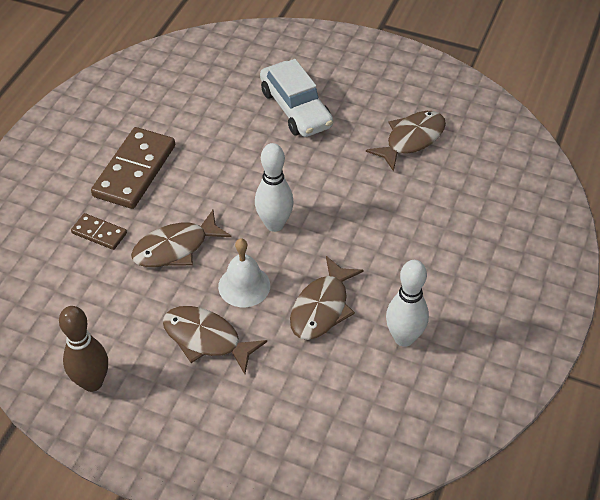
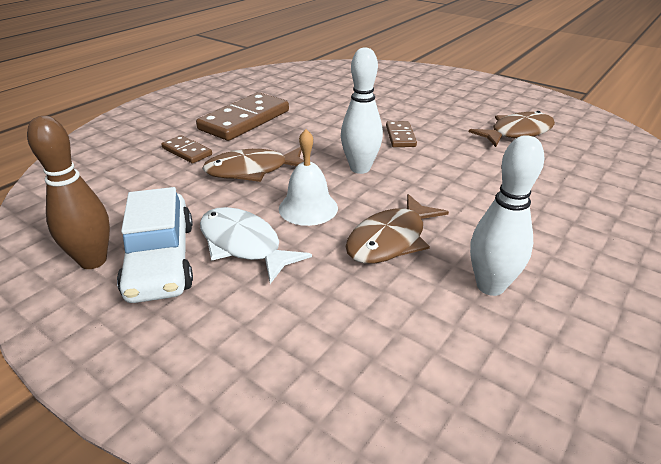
camera: 15 degrees right, 15 degrees down
brown fish [163,306,267,374] -> white fish [200,207,312,284]
white car [260,59,333,137] -> white car moved to [117,187,193,303]
none -> brown domino [386,121,417,147]

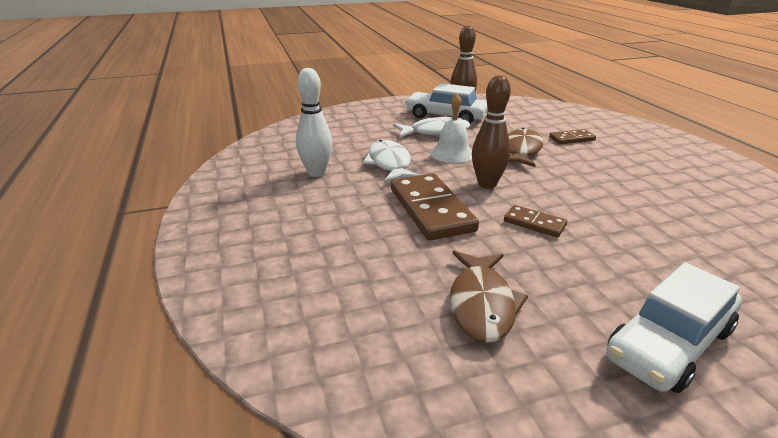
camera: 125 degrees right, 5 degrees down
brown domino [196,92,289,141] -> brown domino moved to [391,173,479,241]
white bowling pin [341,47,383,174] -> brown bowling pin [472,75,511,188]
brown fish [345,194,449,263] -> white fish [363,140,420,183]
none -> white car [606,262,742,393]

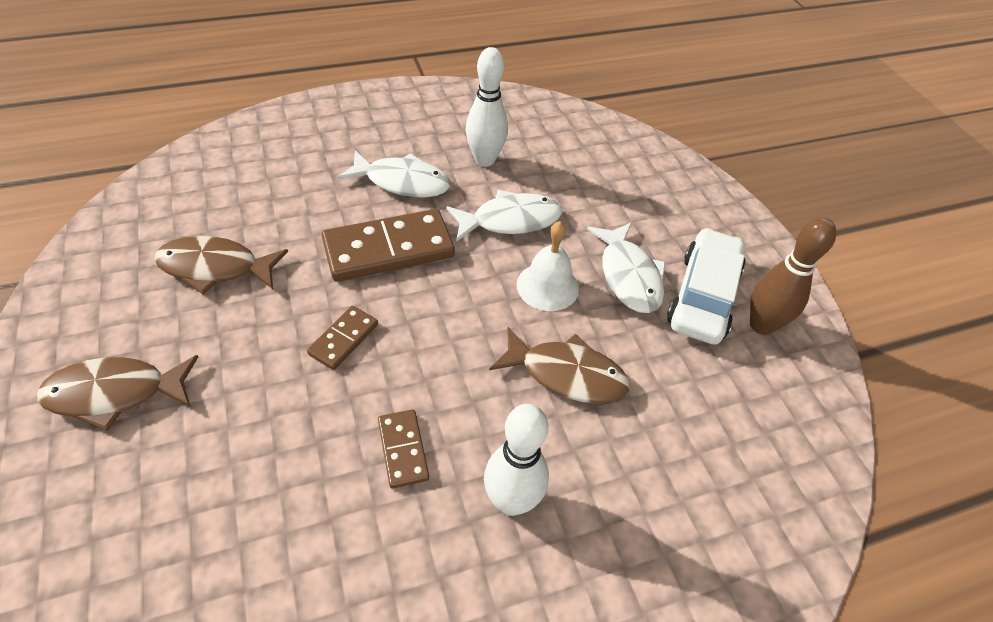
camera: 85 degrees right, 20 degrees up
brown bowling pin [472,75,511,188] -> none
brown domino [549,129,596,144] -> brown domino moved to [378,410,429,489]
white car [606,262,742,393] -> brown fish [37,355,198,431]
none -> white fish [337,150,451,198]
none -> white bowling pin [484,404,549,516]

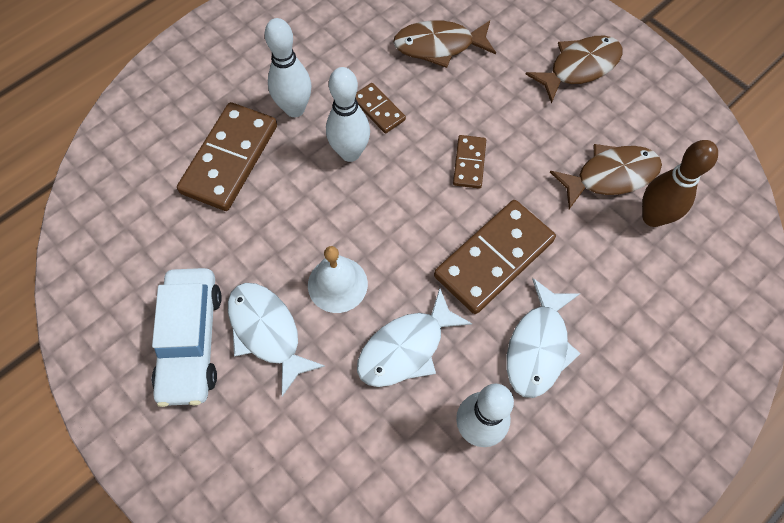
camera: 160 degrees right, 15 degrees up
white fish [337,150,451,198] -> white fish turned 60 degrees counterclockwise [507,278,581,398]
brown fish [489,327,630,404] -> brown fish moved to [393,20,496,68]
brown bowling pin [750,217,836,335] -> brown bowling pin moved to [642,140,718,227]
none -> brown domino [177,102,277,211]
none -> white bowling pin [326,67,370,162]

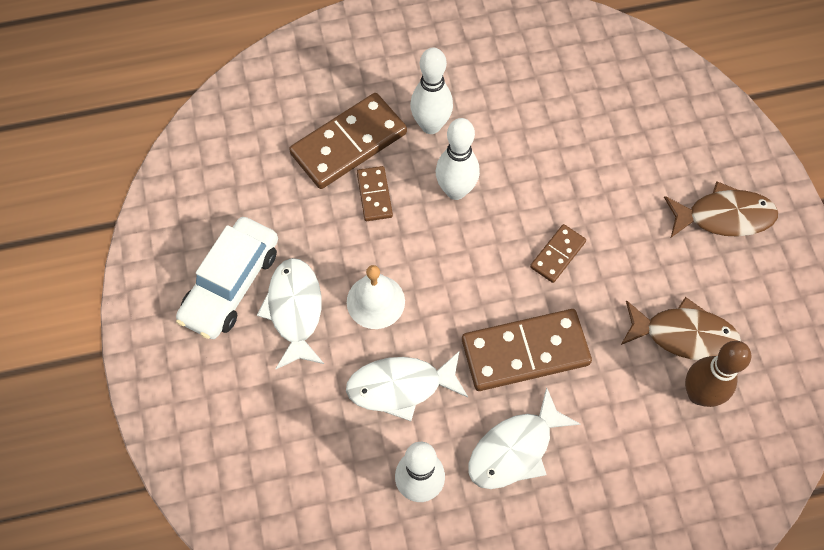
camera: 30 degrees right, 0 degrees up
brown domino [356,83,406,133] -> brown domino moved to [357,166,393,221]
brown fish [393,20,496,68] -> none

